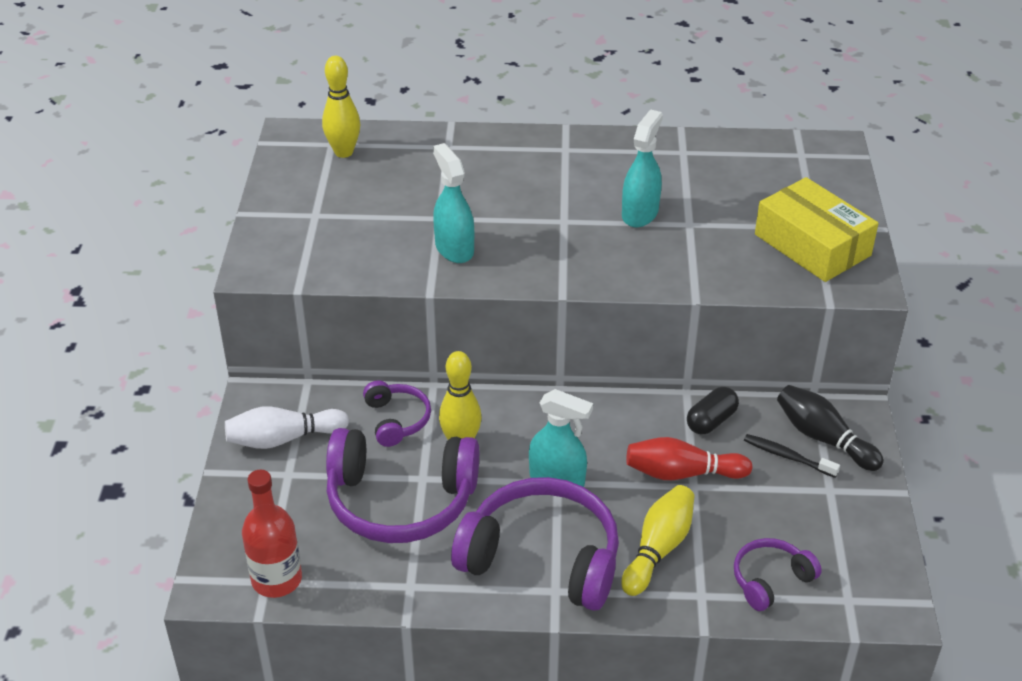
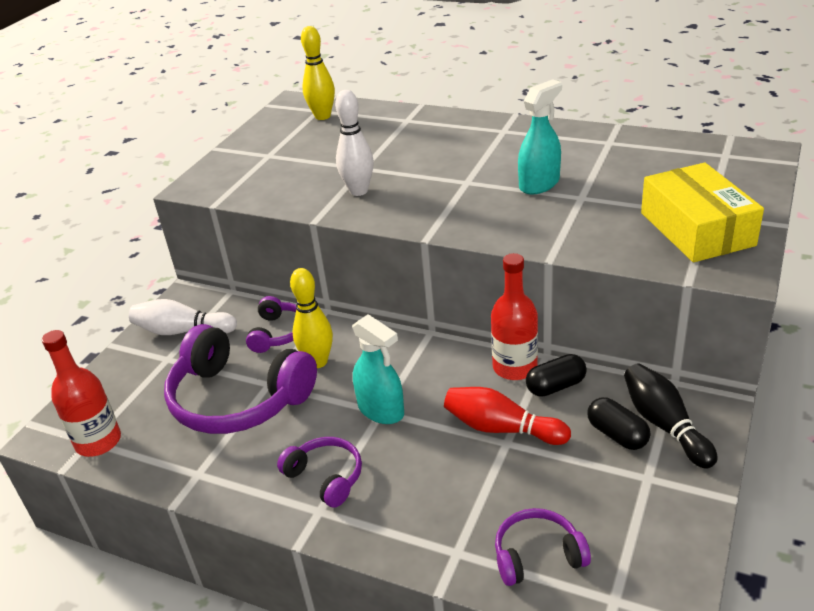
camera: 25 degrees right, 5 degrees down
turquoise spray bottle [433,143,474,263] -> white bowling pin [335,90,374,196]
purple headphones [451,477,619,611] -> purple headphones [277,437,362,508], size x0.51
yellow bowling pin [621,485,695,596] -> none
black toothbrush [744,434,840,478] -> black capsule [587,397,650,450]
none -> red bottle [491,253,538,380]

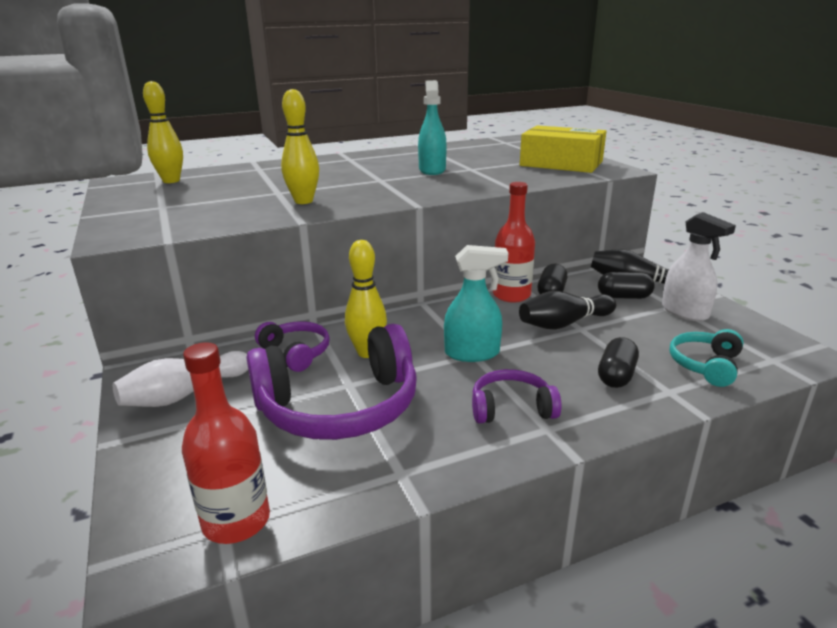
camera: 50 degrees left, 10 degrees down
white bowling pin [335,90,374,196] -> yellow bowling pin [281,89,319,204]
red bowling pin [444,387,571,445] -> black bowling pin [519,291,616,329]
purple headphones [495,508,591,586] -> turquoise headphones [670,329,743,387]
none -> black capsule [598,337,639,388]
none -> white spray bottle [662,212,736,321]

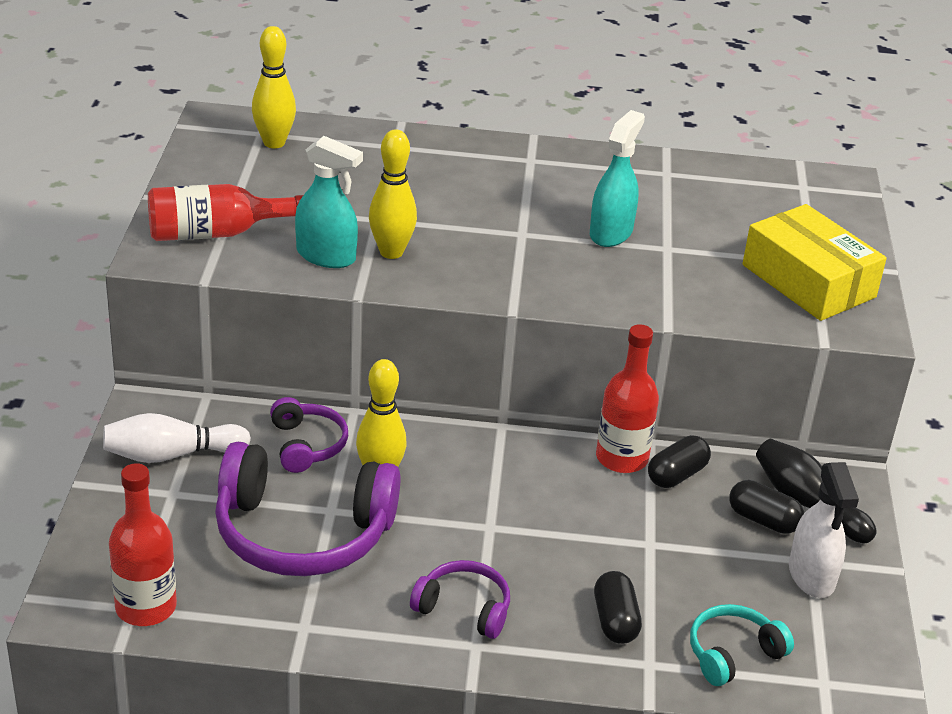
camera: 25 degrees right, 10 degrees up
turquoise spray bottle [444,245,508,362] -> turquoise spray bottle moved to [295,136,363,268]
black bowling pin [519,291,616,329] -> none
black capsule [598,337,639,388] -> black capsule turned 60 degrees counterclockwise [594,571,642,644]
none -> red bottle [148,184,303,241]

